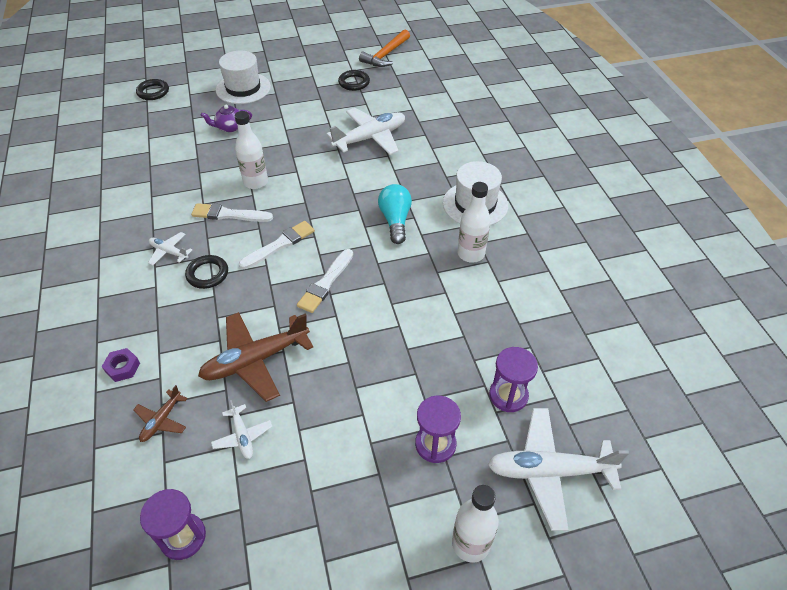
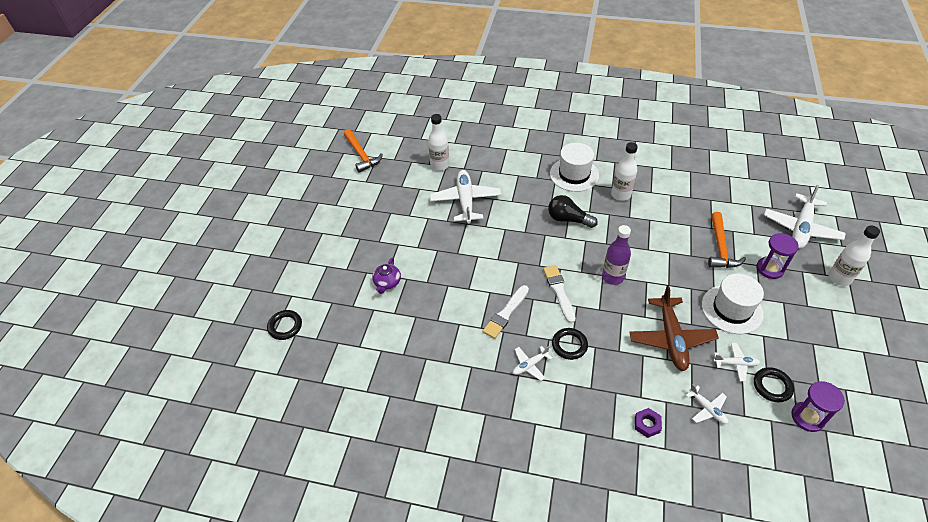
camera: 60 degrees left, 0 degrees up
brown plane [133,385,188,442] -> white plane [685,384,728,424]
white hat [216,51,271,104] -> white hat moved to [702,274,764,334]
white bottle [235,111,268,189] -> white bottle moved to [428,114,449,171]
white brush [297,249,353,313] -> purple bottle [602,225,631,285]
black ring [338,70,370,91] -> black ring moved to [754,367,794,402]
turquoise light bulb [378,184,412,244] -> black light bulb [548,195,598,228]
purple hourglass [489,347,538,412] -> none
none -> orange hammer [708,212,746,268]

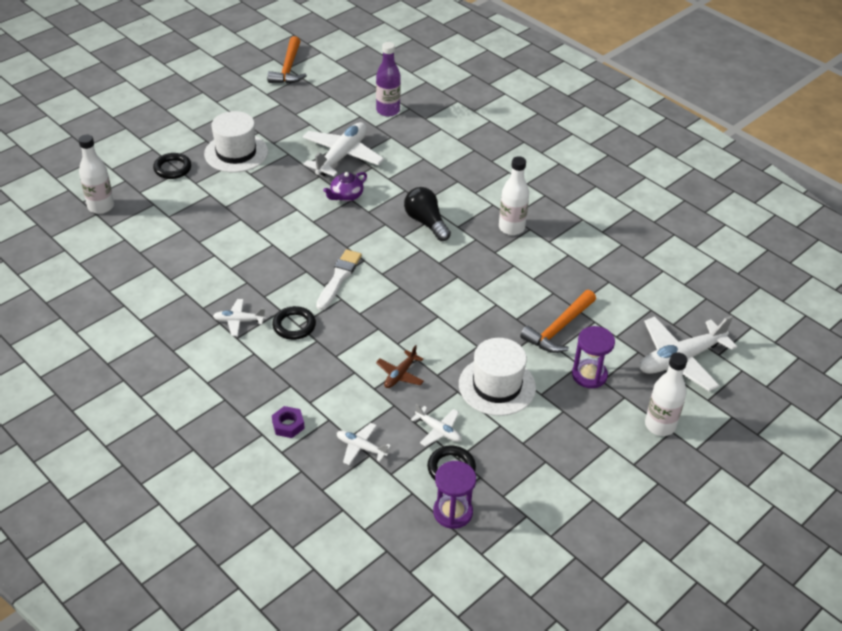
camera: 30 degrees right, 5 degrees down
black ring [267,310,302,340] -> black ring moved to [153,153,191,179]
purple teapot [372,258,401,294] -> purple teapot moved to [323,172,367,202]
white bottle [428,114,449,171] -> white bottle moved to [78,135,114,214]
white brush [483,285,529,339] -> none
white hat [550,143,599,192] -> white hat moved to [204,111,268,173]
purple bottle [602,225,631,285] -> purple bottle moved to [376,42,401,117]
brown plane [629,285,719,371] -> brown plane [376,345,424,388], size x0.50
white plane [685,384,728,424] -> white plane turned 120 degrees clockwise [337,423,391,465]

